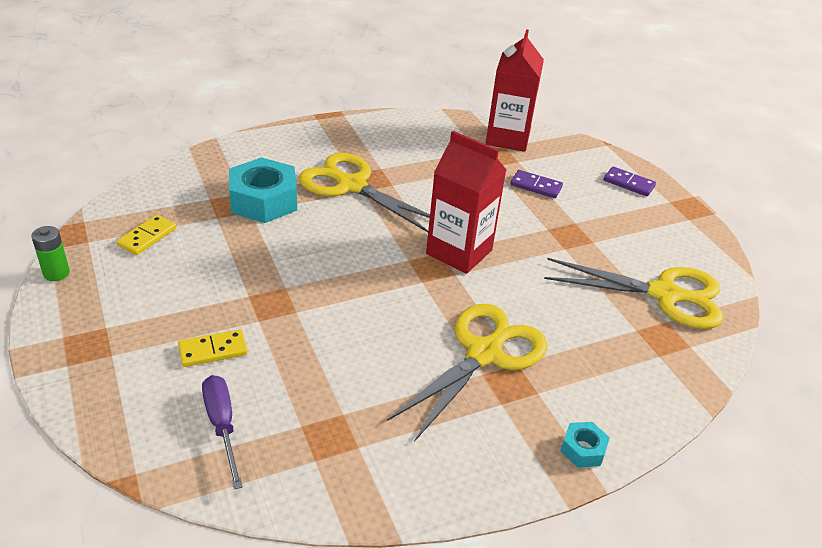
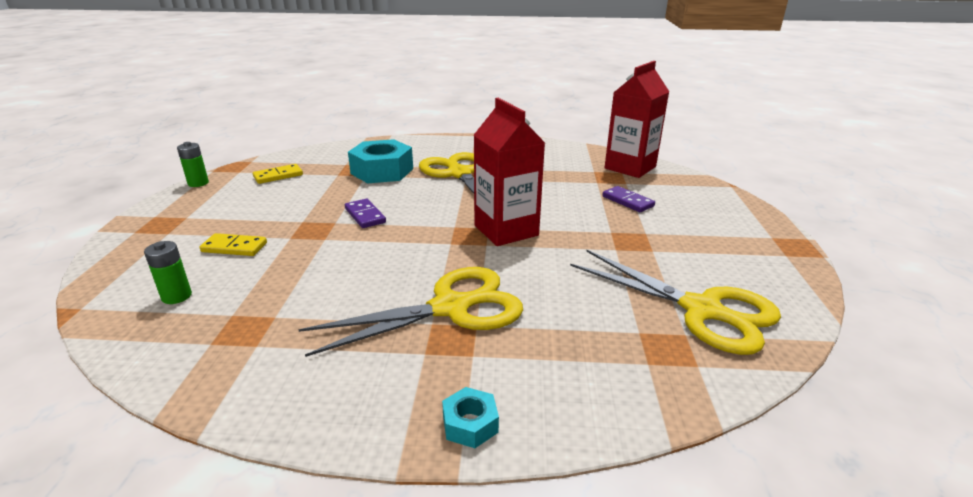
camera: 30 degrees right, 10 degrees down
purple screwdriver [202,375,243,489] -> green battery [144,241,192,304]
purple domino [604,167,656,196] -> purple domino moved to [345,199,386,228]

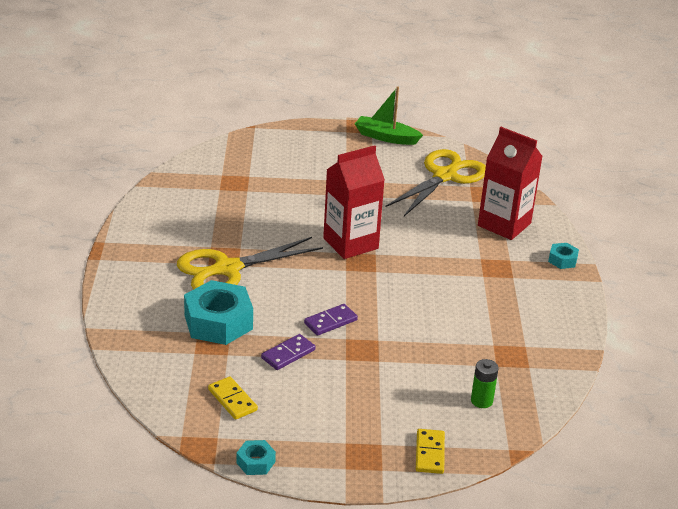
camera: 95 degrees left, 5 degrees up
green battery [177,142,209,187] -> turquoise nut [237,440,276,475]
yellow domino [200,233,267,256] -> yellow domino moved to [416,429,445,474]
yellow scissors [298,267,523,357] -> none
purple domino [602,186,655,212] -> purple domino moved to [261,334,315,370]
red carton [604,61,670,178] -> red carton moved to [478,127,543,240]
none -> green boat [355,87,423,145]

